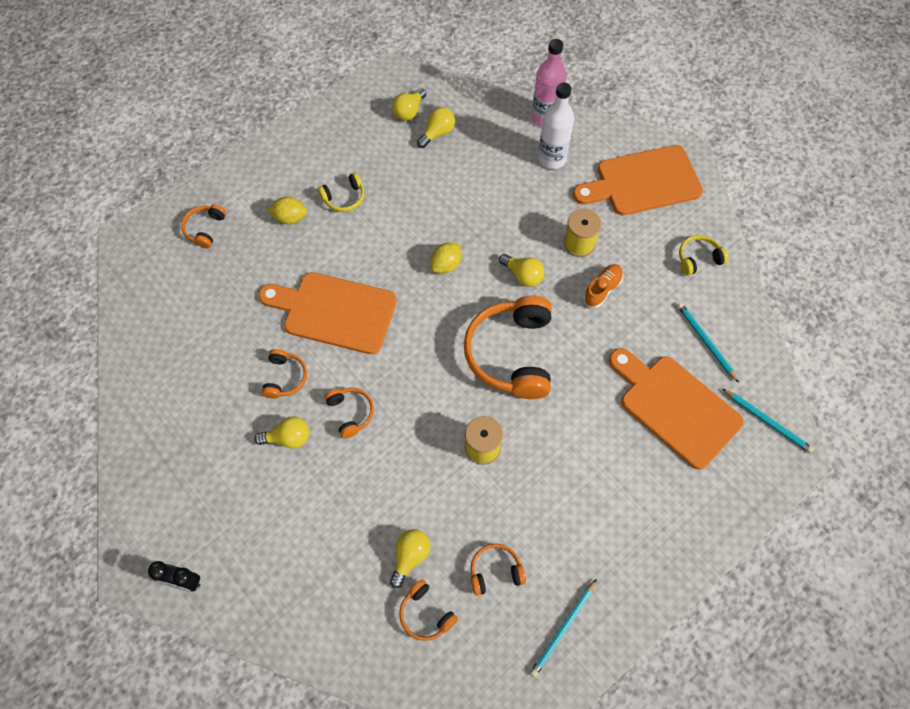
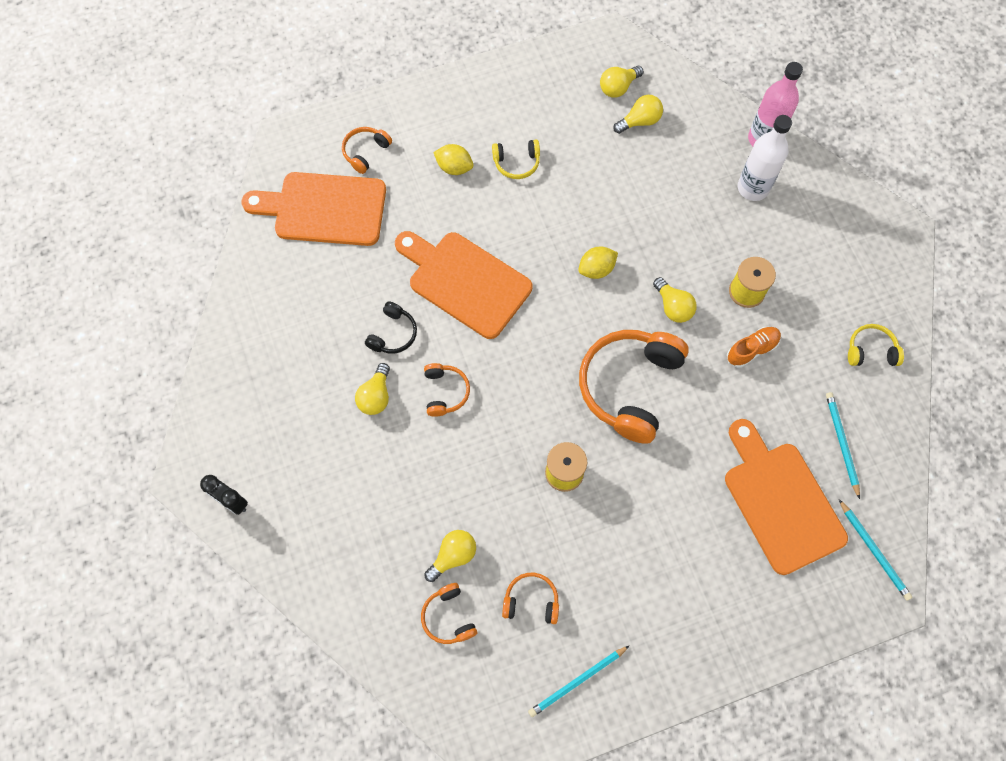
camera: 20 degrees right, 5 degrees up
yellow light bulb [254,416,309,449] -> yellow light bulb turned 90 degrees clockwise [355,363,390,415]
orange headphones [262,349,307,399] -> black headphones [365,301,417,354]
orange cutting board [573,145,703,215] -> orange cutting board moved to [242,172,386,246]

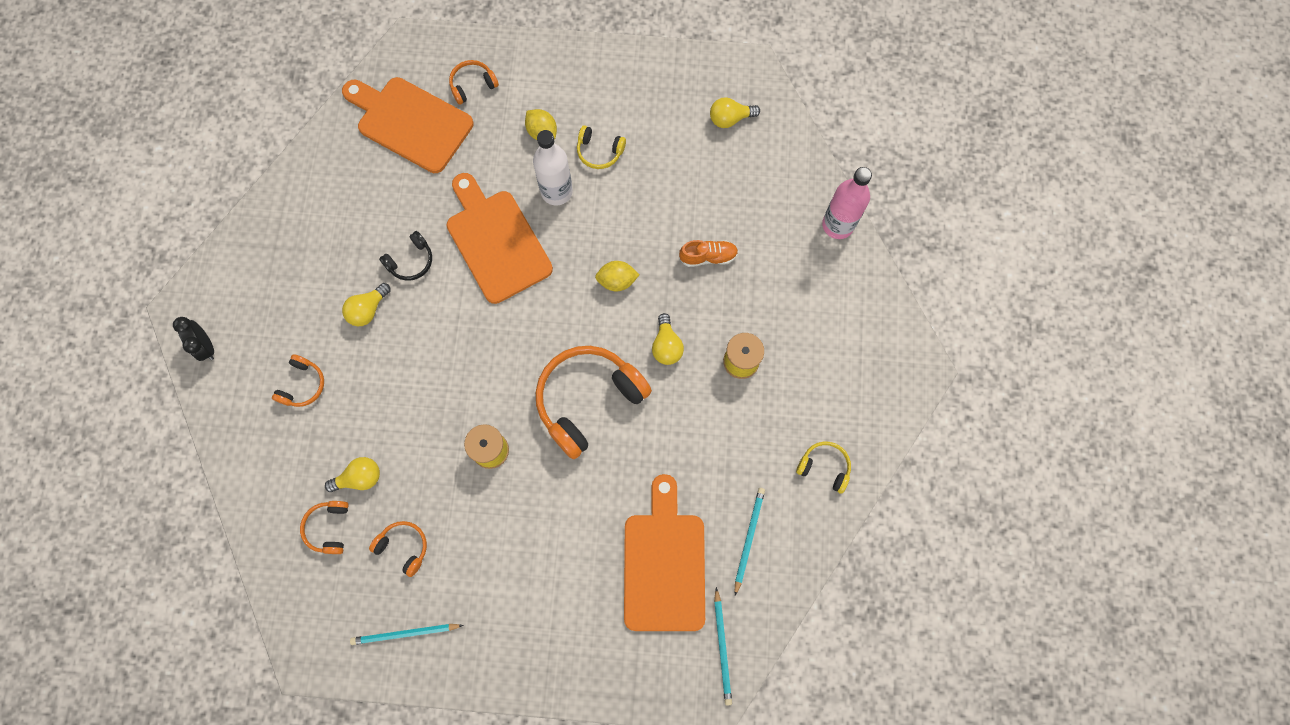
camera: 25 degrees right, 5 degrees up
orange headphones [424,363,470,417] -> orange headphones moved to [272,354,324,407]
yellow light bulb [613,95,663,134] -> none
orange shoe [727,327,781,368] -> orange shoe moved to [679,240,738,267]
white bottle [738,115,792,201] -> white bottle moved to [533,130,573,206]

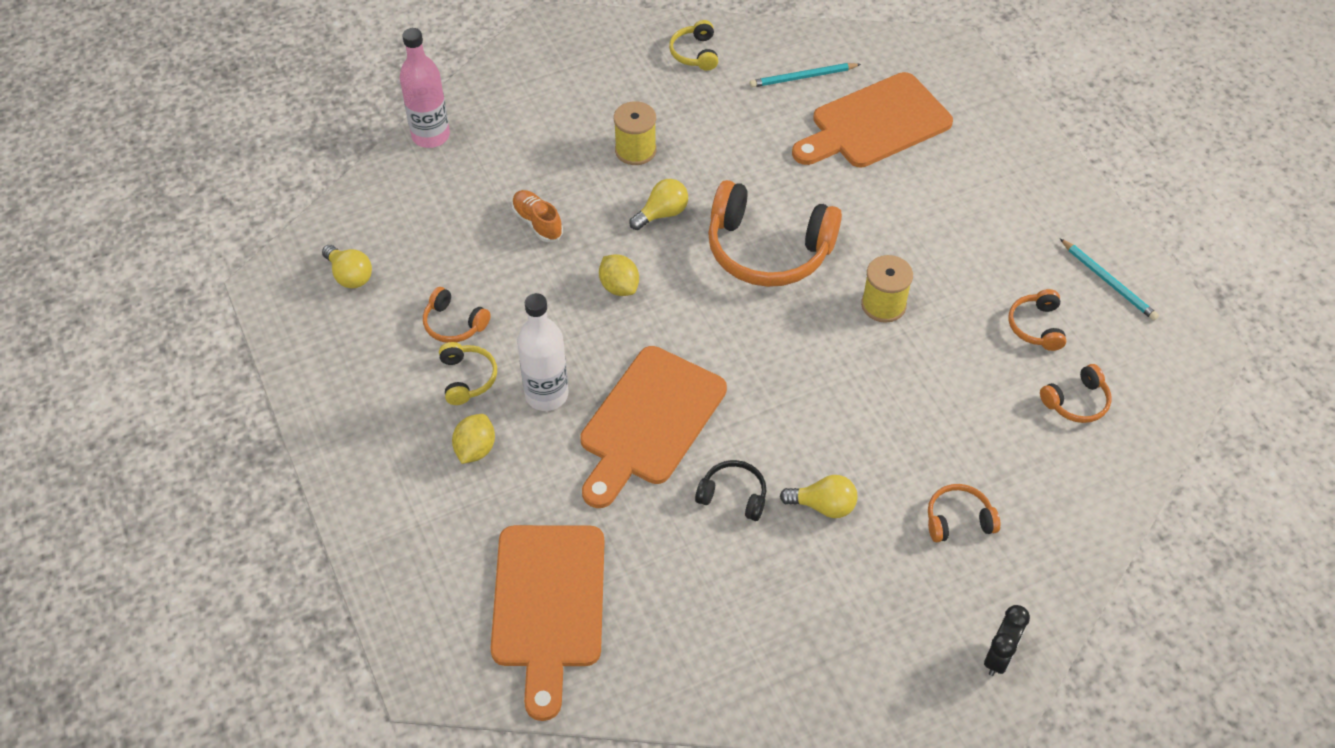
camera: 120 degrees left, 20 degrees down
yellow light bulb [325,457,380,492] -> none
orange headphones [449,60,499,105] -> orange headphones moved to [423,287,491,343]
turquoise pencil [714,587,732,705] -> none

